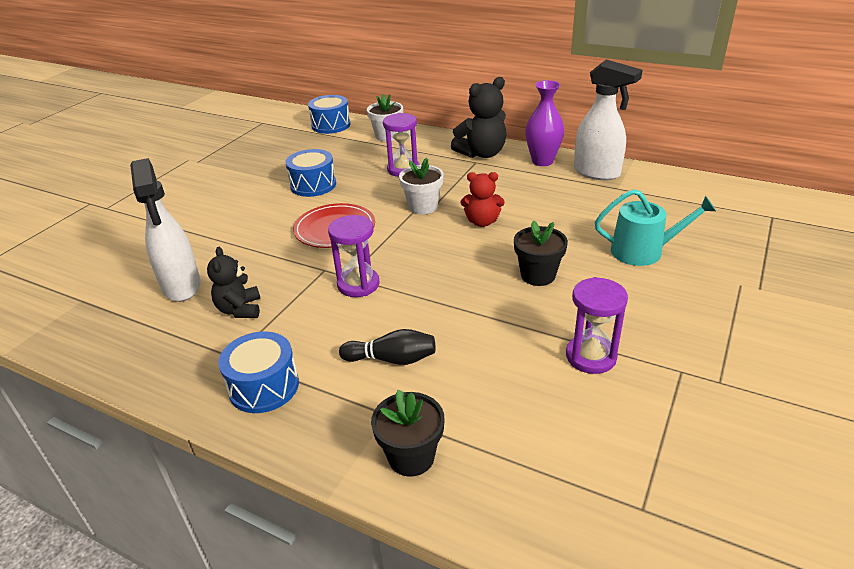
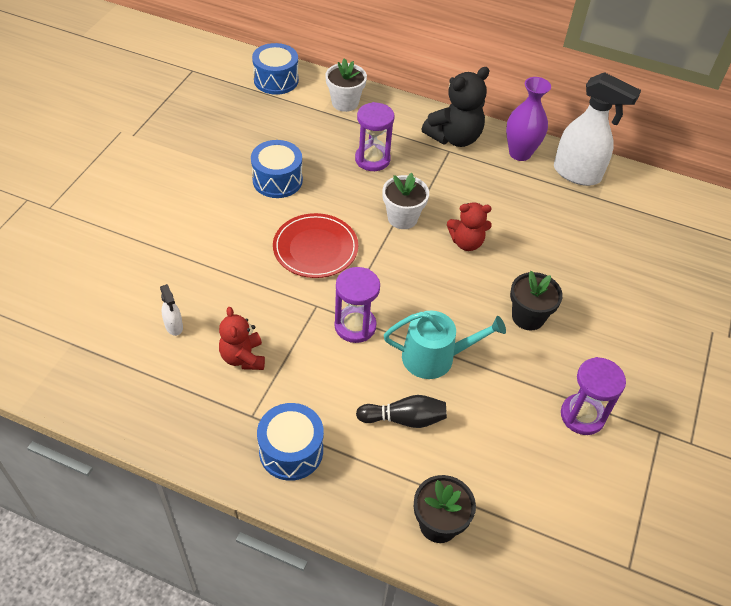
camera: 10 degrees left, 15 degrees up
white spray bottle [130,158,201,302] -> white spray bottle [160,284,183,336], size x0.44
black teddy bear [207,247,260,318] -> red teddy bear [219,307,265,370]
turquoise watering can [595,189,716,266] -> turquoise watering can moved to [384,311,506,379]

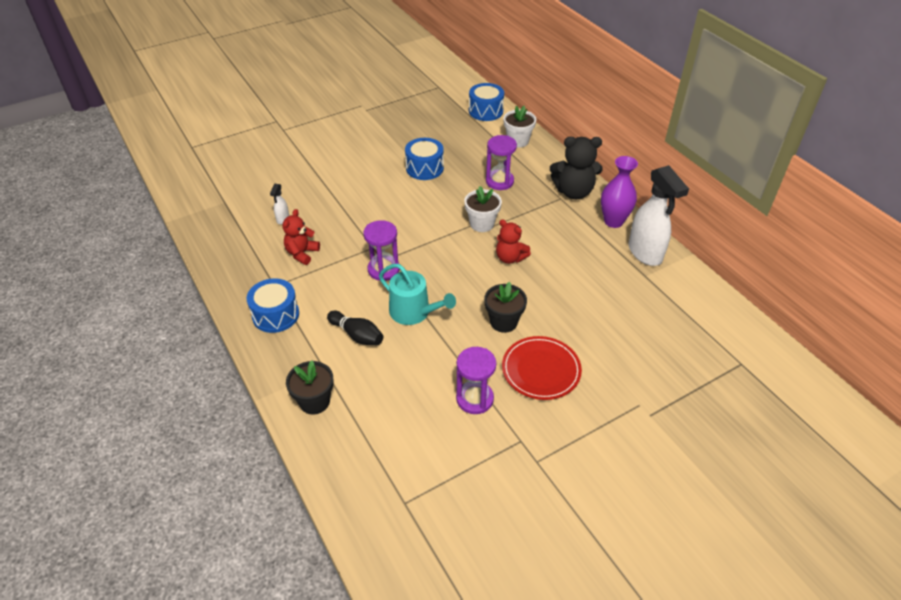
camera: 40 degrees right, 5 degrees down
red plate [273,213,358,278] -> red plate moved to [502,336,582,400]

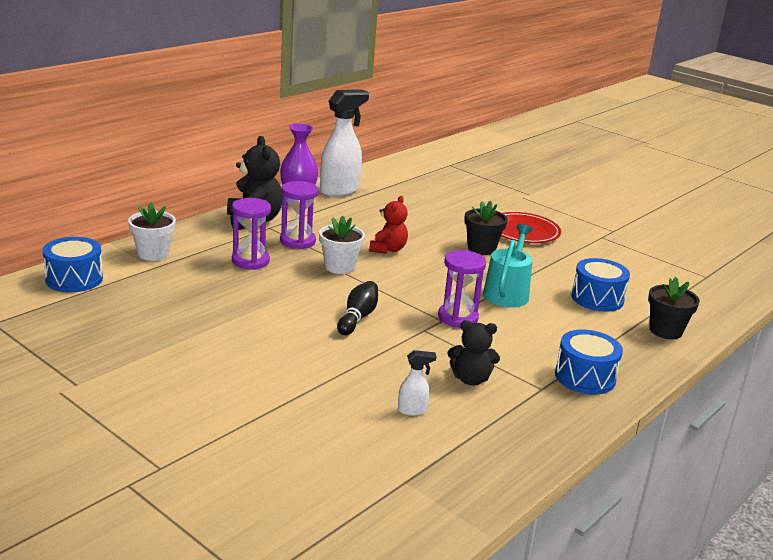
camera: 110 degrees left, 20 degrees down
red teddy bear [283,209,320,265] -> black teddy bear [448,320,500,385]
black bowling pin [327,311,383,345] -> black bowling pin moved to [337,281,378,335]
blue drum [405,138,444,180] -> blue drum moved to [571,258,630,312]
purple hourglass [456,347,496,414] -> purple hourglass moved to [280,181,318,249]

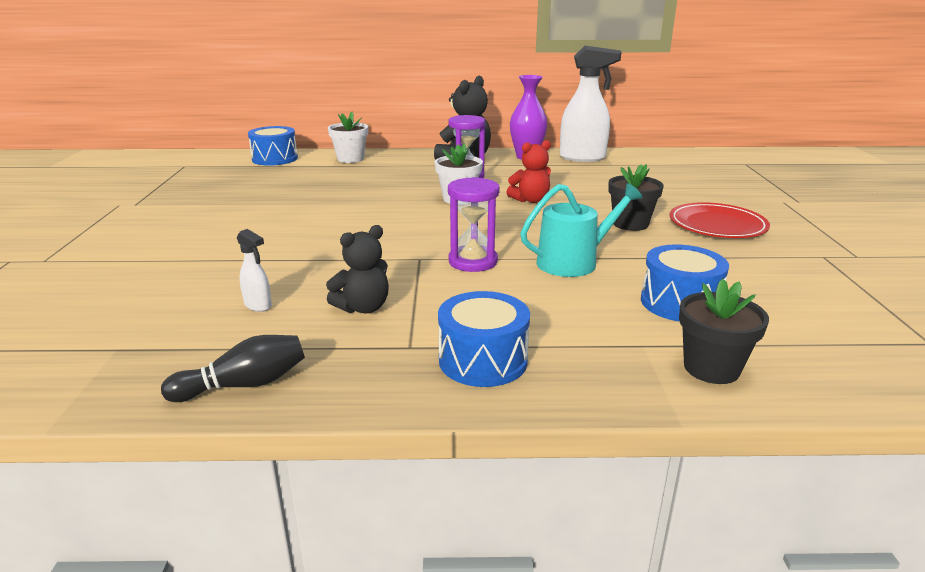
camera: 50 degrees right, 0 degrees up
purple hourglass [232,198,271,270] -> none
black bowling pin [337,281,378,335] -> black bowling pin moved to [161,335,305,402]
black teddy bear [448,320,500,385] -> black teddy bear turned 90 degrees counterclockwise [326,225,389,313]

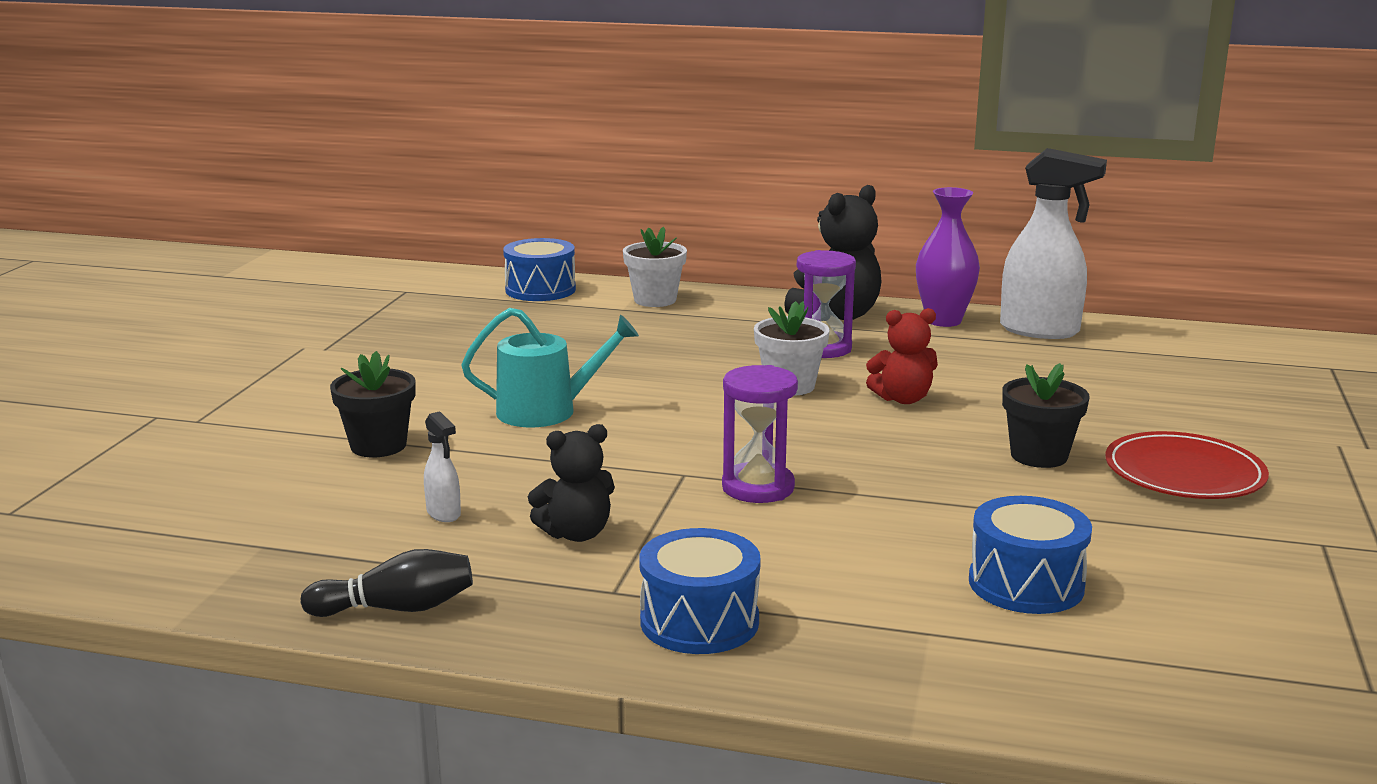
camera: 15 degrees right, 5 degrees down
turquoise watering can [520,183,643,277] -> turquoise watering can moved to [461,308,639,428]
black flower pot [679,279,769,384] -> black flower pot moved to [330,351,416,457]

